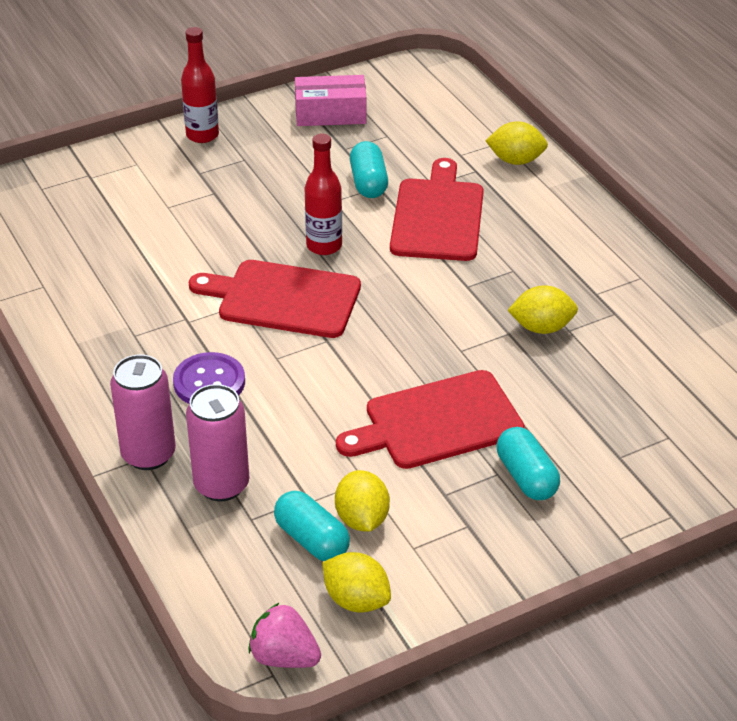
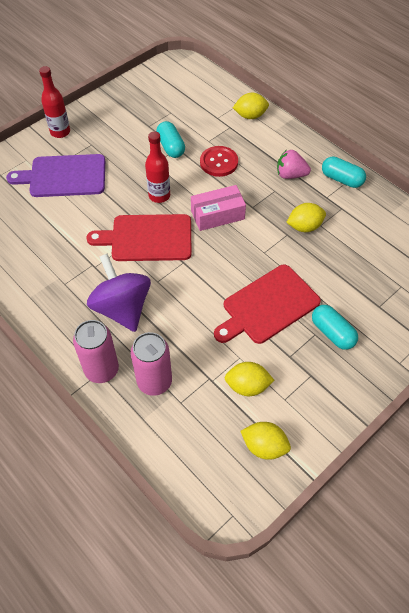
camera: 15 degrees left, 15 degrees up
purple button [173,352,245,404] -> purple spinning top [87,254,151,332]
pink strawberry [248,602,321,668] -> pink strawberry moved to [277,150,311,179]
turquoise capsule [274,491,350,561] -> turquoise capsule moved to [322,156,366,188]
pink box [295,75,367,126] -> pink box moved to [191,185,246,231]
yellow lemon [335,470,390,532] -> yellow lemon turned 60 degrees counterclockwise [225,362,274,396]
red cutting board [390,158,484,261] -> red button [200,146,238,177]
none -> purple cutting board [6,154,105,197]

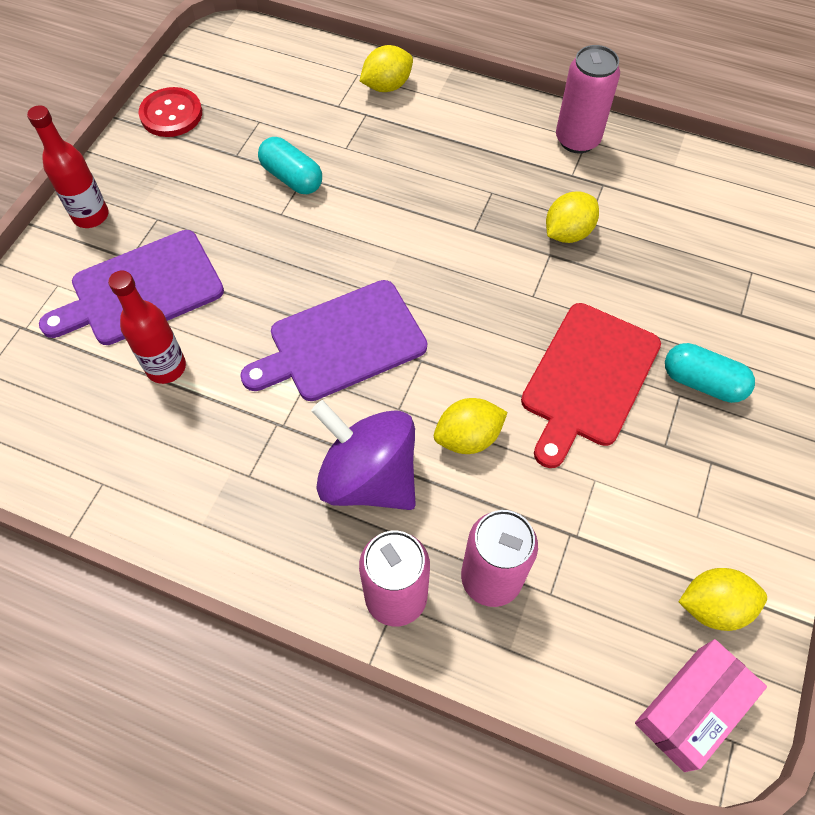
camera: 25 degrees left, 5 degrees up
red cutting board [86,214,192,261] -> purple cutting board [240,280,427,401]
red bottle [145,131,170,203] -> red bottle moved to [108,271,186,384]
pink box [191,185,246,231] -> pink box moved to [635,639,767,772]
red button [200,146,238,177] -> red button moved to [138,87,202,137]
yellow lemon [225,362,274,396] -> yellow lemon moved to [434,398,508,454]
pink strawberry [277,150,311,179] -> none
turquoise capsule [322,156,366,188] -> pink can [556,45,620,153]

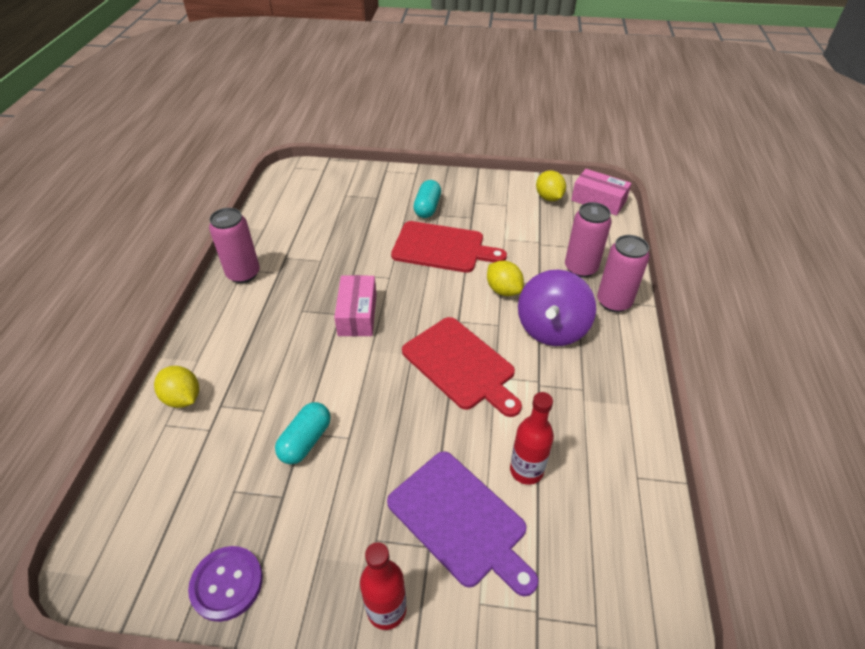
camera: 105 degrees left, 15 degrees down
red button [138,87,202,137] -> purple button [188,546,263,622]
purple cutting board [240,280,427,401] -> red cutting board [402,317,522,417]
yellow lemon [546,191,599,243] -> none
none -> pink box [334,275,377,336]

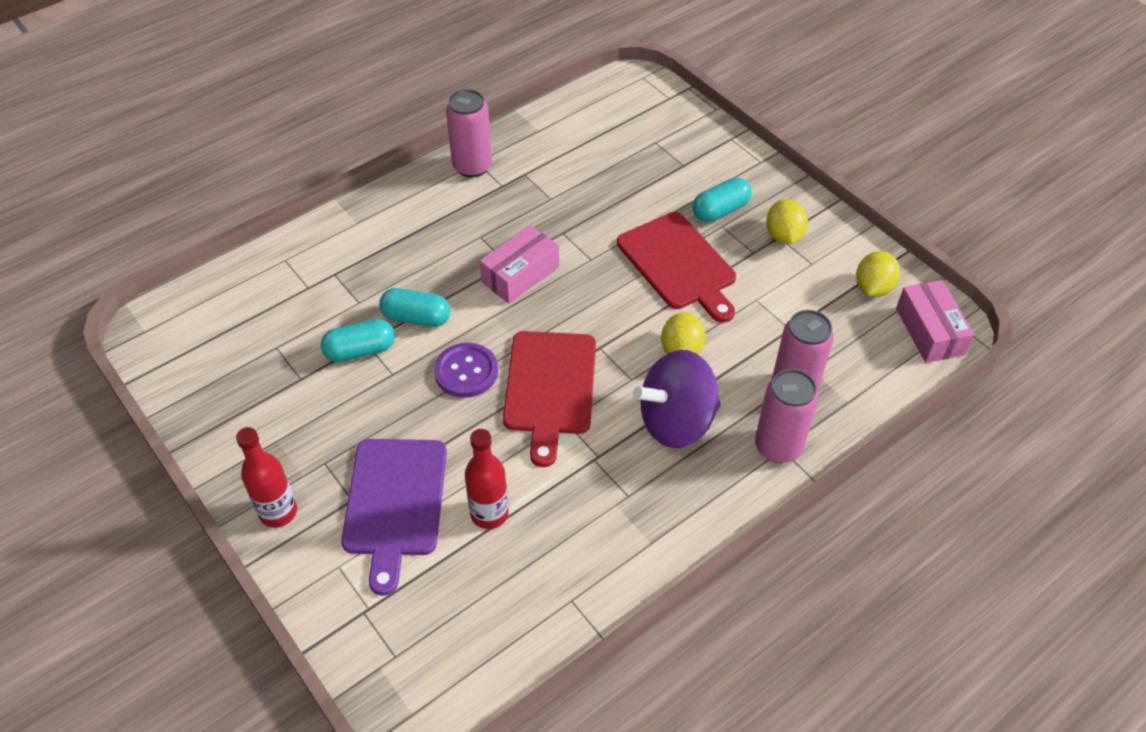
camera: 45 degrees right, 5 degrees up
yellow lemon [154,366,199,408] -> yellow lemon moved to [766,199,808,244]
purple button [188,546,263,622] -> purple button moved to [434,343,498,398]
none -> turquoise capsule [379,288,450,327]

